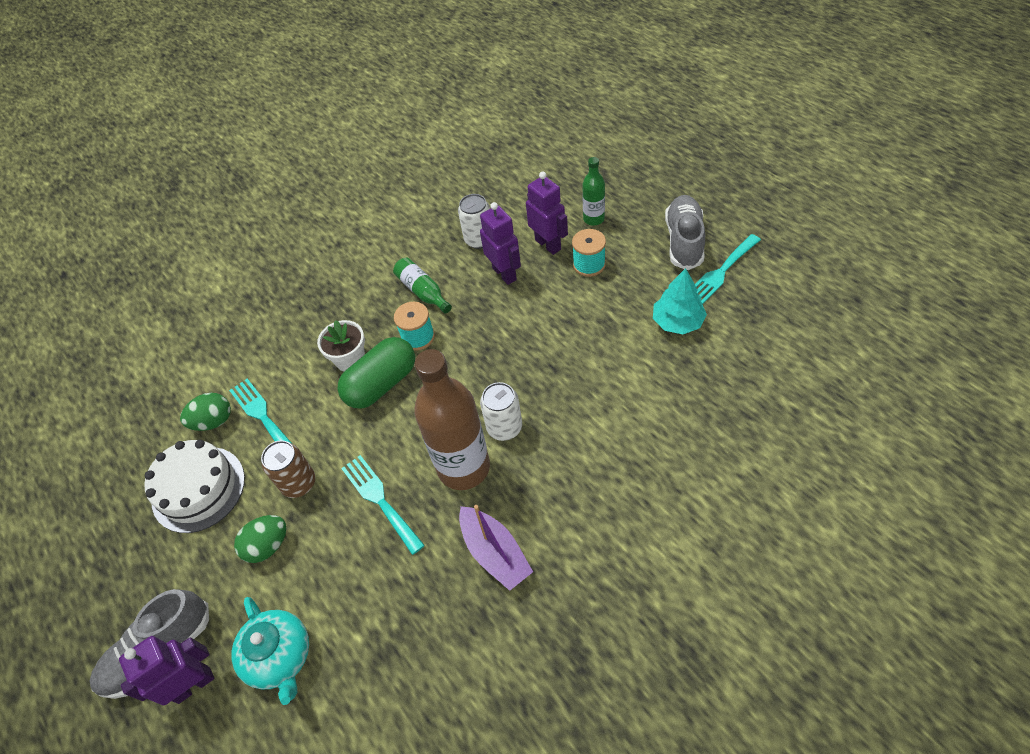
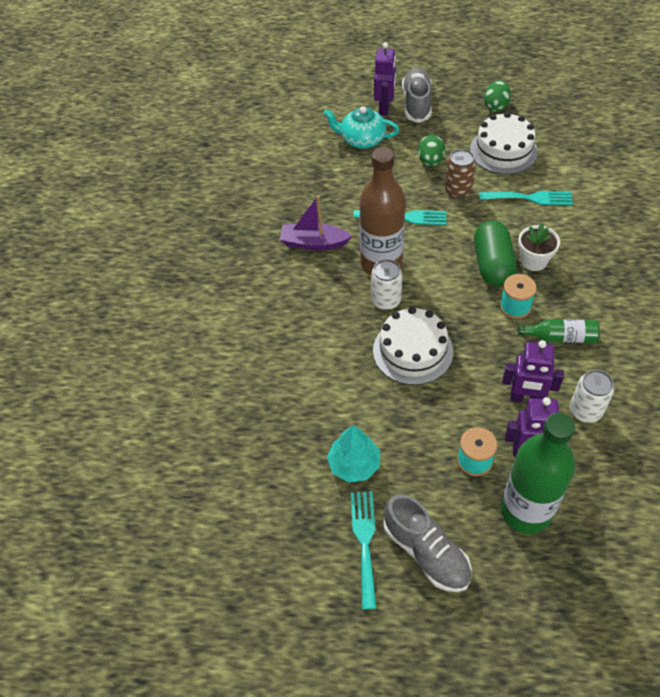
camera: 130 degrees right, 0 degrees up
green egg [180,393,231,431] -> green egg moved to [484,80,511,112]
green bottle [582,157,605,226] -> green bottle [501,413,575,534], size x2.03
none -> white cake [373,307,453,385]

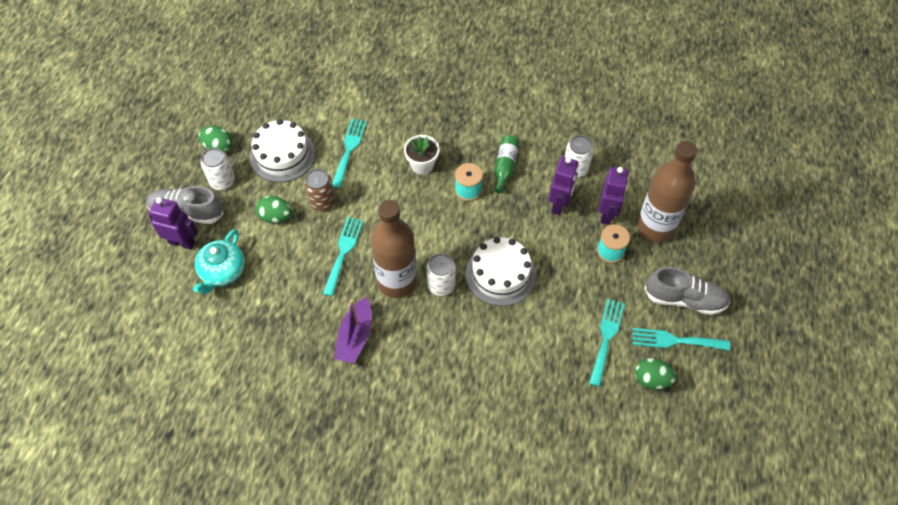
camera: 85 degrees left, 5 degrees up
turquoise tree [327,425,380,482] -> turquoise fork [589,299,624,387]
grey shoe [383,494,472,592] -> grey shoe turned 45 degrees clockwise [644,267,730,315]
green capsule [474,220,517,286] -> none
green bottle [501,413,575,534] -> brown bottle [637,141,698,243]
none -> white can [201,148,235,190]
none -> green egg [635,358,676,389]

